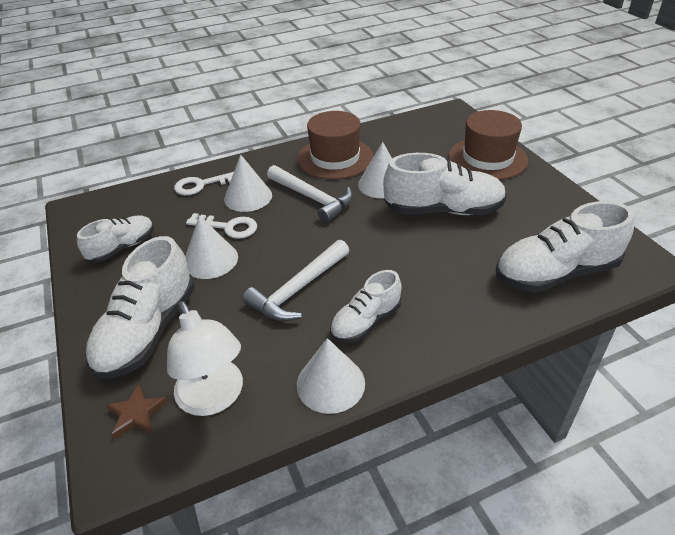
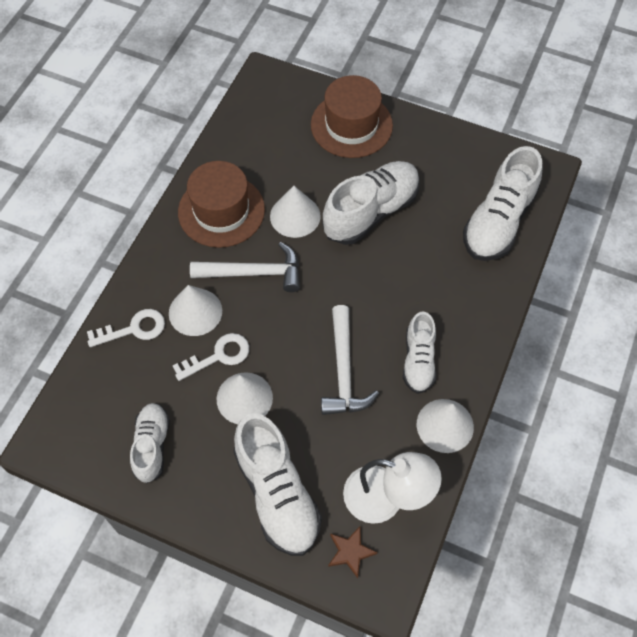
camera: 45 degrees left, 20 degrees up
white key [174,172,234,195] -> white key turned 135 degrees counterclockwise [87,309,165,347]

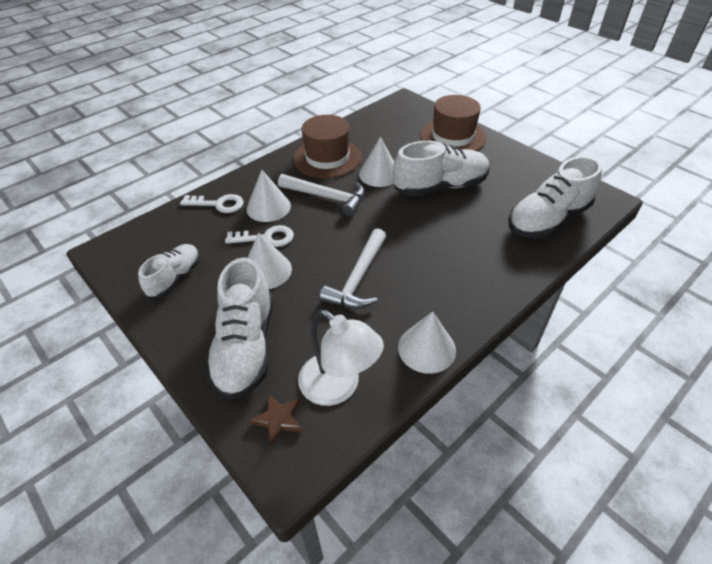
camera: 25 degrees right, 15 degrees down
white shoe [403,312,436,394] -> none

